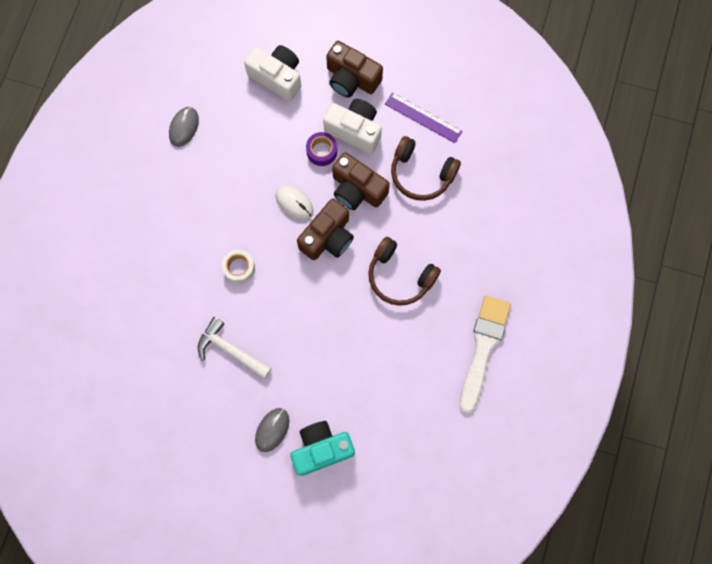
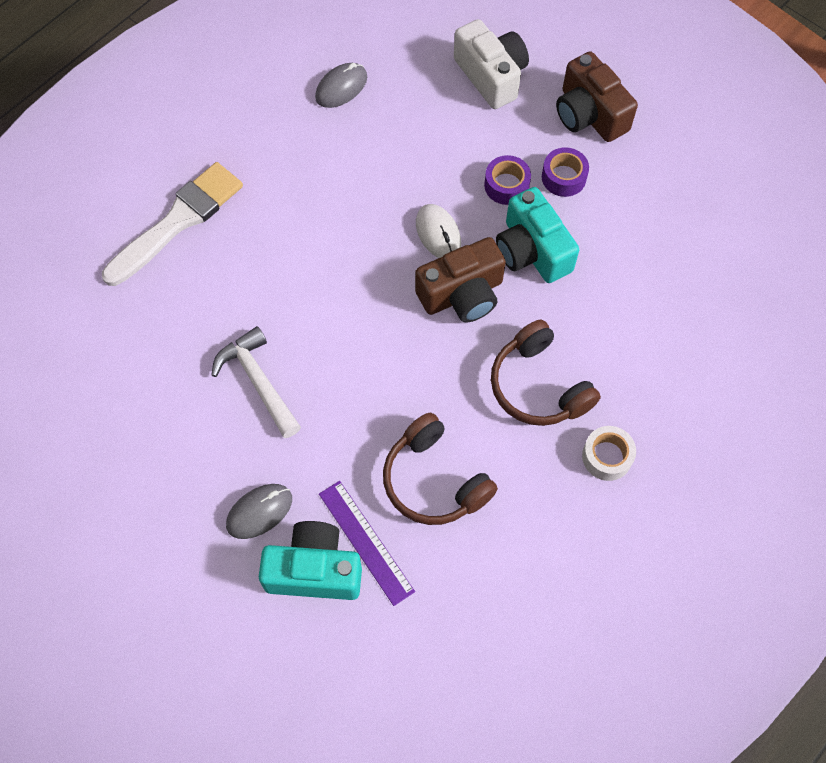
camera: 25 degrees right, 10 degrees down
white tape [222,249,255,284] -> white tape moved to [582,426,636,481]
white camera [323,99,382,154] -> purple tape [542,147,589,197]
brown camera [332,152,390,210] -> turquoise camera [496,187,579,283]
purple ruler [385,92,462,143] -> purple ruler moved to [319,481,415,606]
brown headphones [391,136,461,201] -> brown headphones moved to [383,412,498,525]
white brush [460,296,511,414] -> white brush moved to [102,162,243,286]

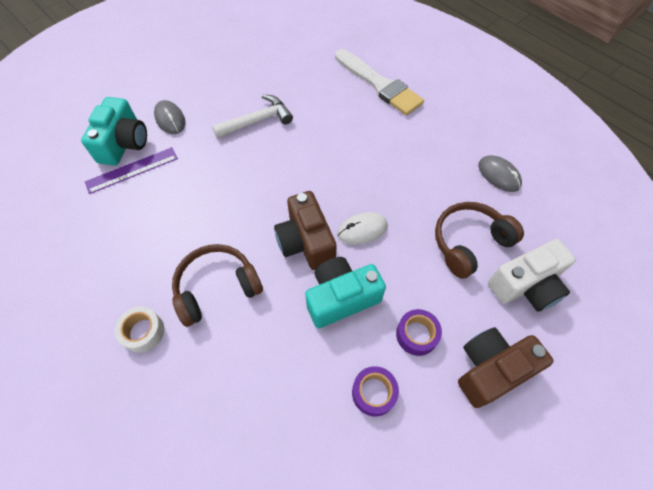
camera: 95 degrees right, 5 degrees down
brown headphones [383,412,498,525] -> brown headphones moved to [435,202,524,279]
purple tape [484,155,531,205] -> purple tape moved to [352,366,399,416]

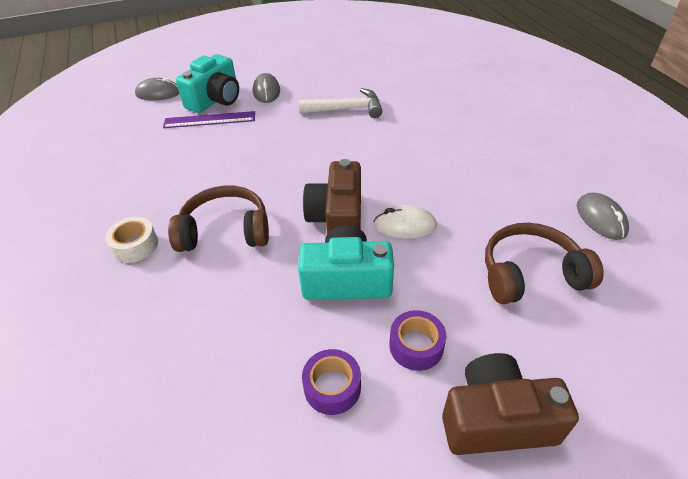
camera: 25 degrees right, 15 degrees down
white brush [335,49,424,116] -> none
white camera [488,239,576,312] -> none
none -> grey mouse [135,78,179,101]

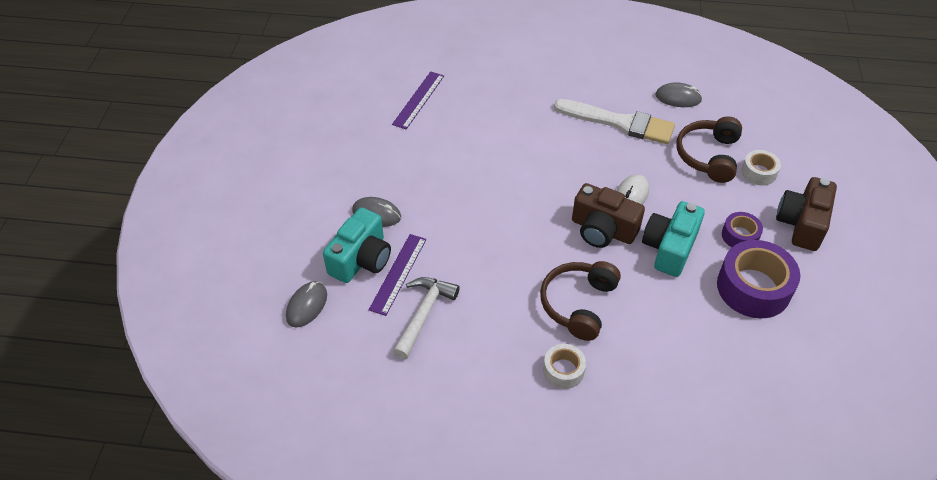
camera: 65 degrees left, 5 degrees up
turquoise camera [176,54,239,113] -> turquoise camera turned 60 degrees clockwise [323,207,391,283]
white hammer [299,88,382,118] -> white hammer moved to [393,277,460,359]
purple tape [302,349,361,415] -> purple tape [717,240,800,318], size x1.90
none -> purple ruler [392,71,444,129]
none -> white brush [554,99,675,144]
none -> white tape [742,150,781,186]

